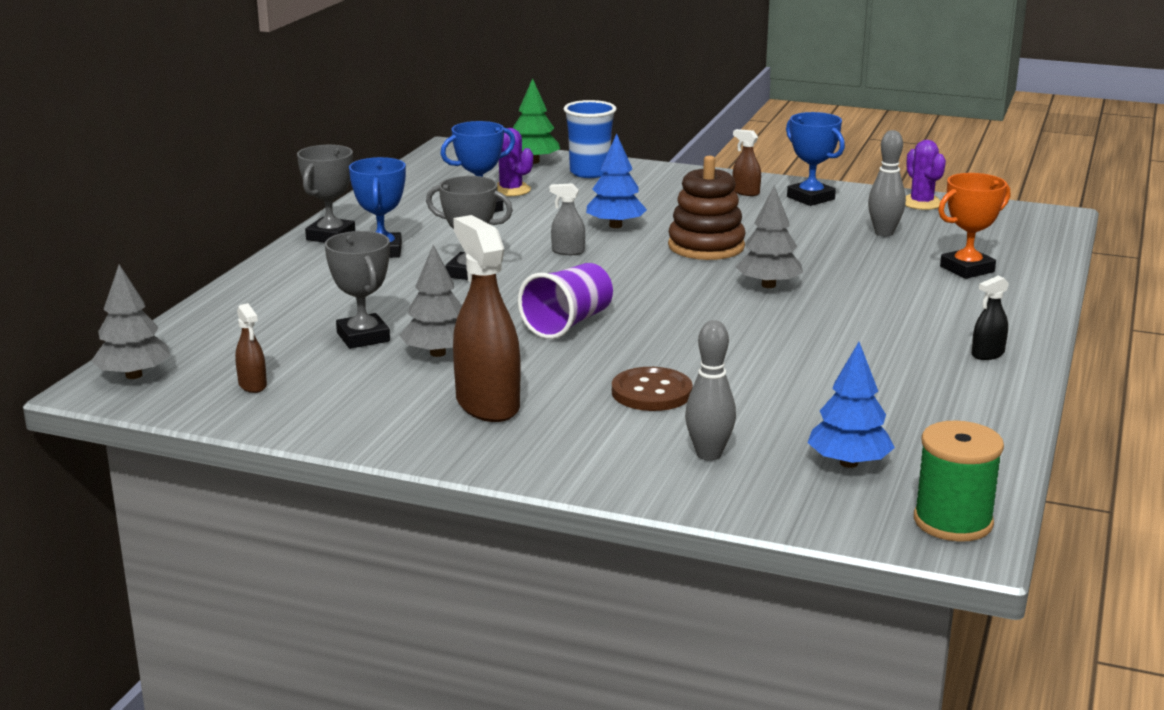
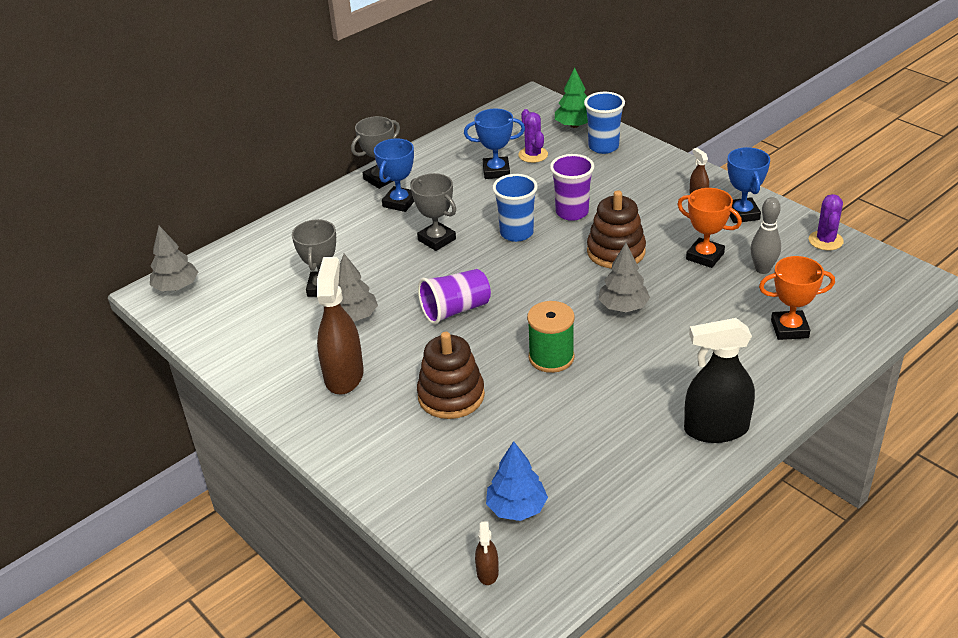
camera: 30 degrees right, 15 degrees up
brown spray bottle [235,303,267,393] -> brown spray bottle moved to [475,521,499,585]
grey spray bottle [550,183,585,255] -> blue cup [493,174,538,242]
blue tree [586,134,647,228] -> purple cup [550,154,594,221]
brown button [612,367,693,411] -> brown stacking toy [417,332,485,419]
grey bowling pin [685,320,736,461] -> none
green spool [914,420,1004,542] -> green spool moved to [527,301,575,373]
black spray bottle [972,276,1009,360] -> black spray bottle [684,318,755,443], size x2.16
none -> orange trophy [677,188,742,268]

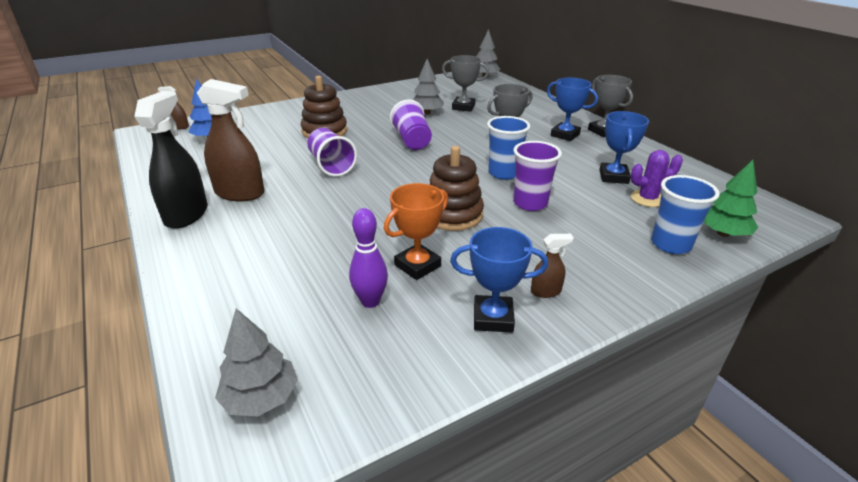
camera: 100 degrees right, 5 degrees down
brown spray bottle [317,257,364,395] -> brown spray bottle moved to [197,79,264,201]
green spool [527,301,575,373] -> purple cup [307,128,357,177]
grey tree [598,243,650,312] -> grey tree moved to [215,308,298,416]
grey bowling pin [750,197,781,274] -> purple bowling pin [349,208,388,308]
orange trophy [759,256,835,340] -> none
purple cactus [809,194,844,251] -> none

